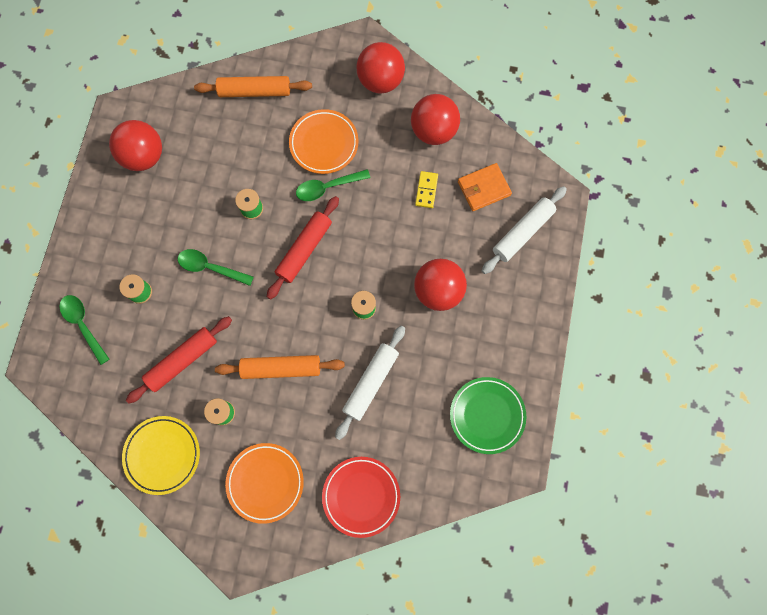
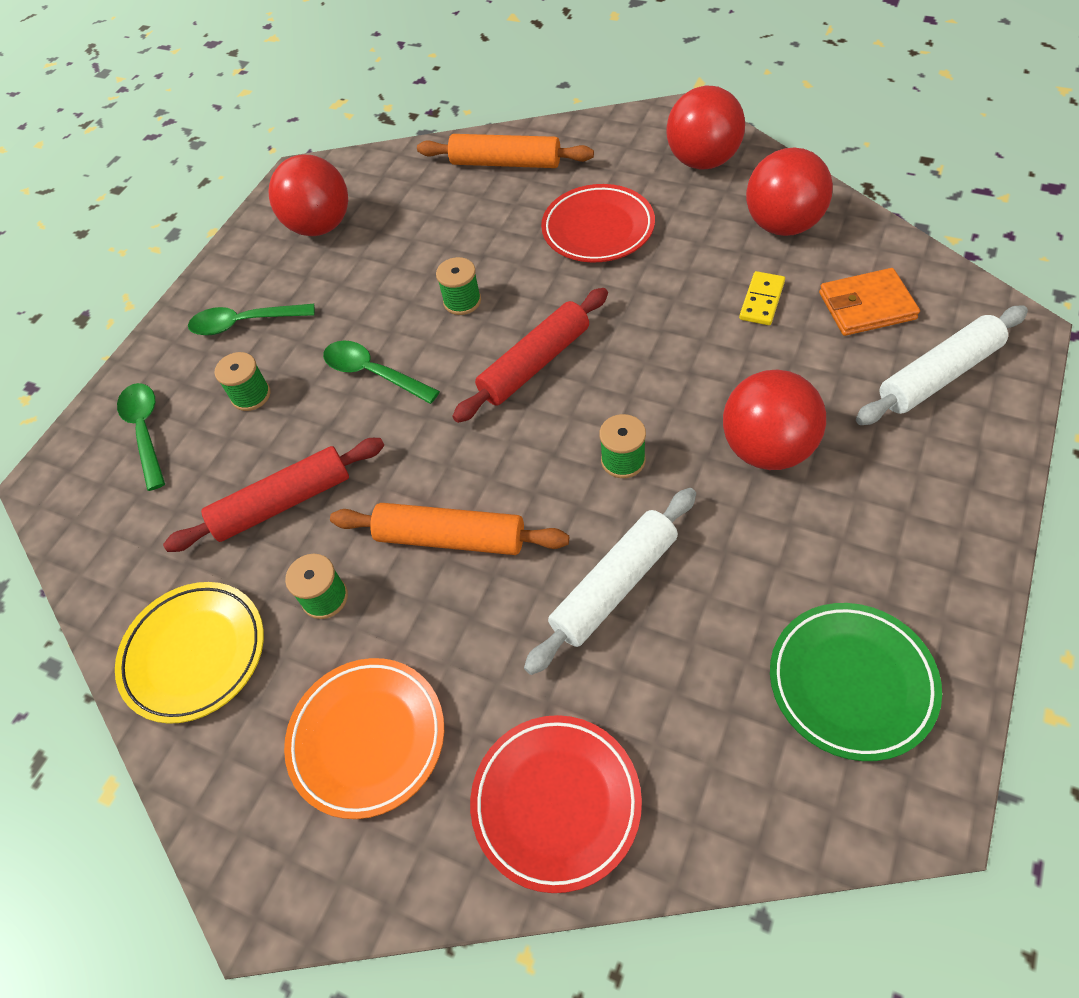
camera: 20 degrees right, 20 degrees down
orange plate [289,109,358,174] -> red plate [541,184,655,262]
green spoon [296,169,370,201] -> green spoon moved to [188,304,315,335]

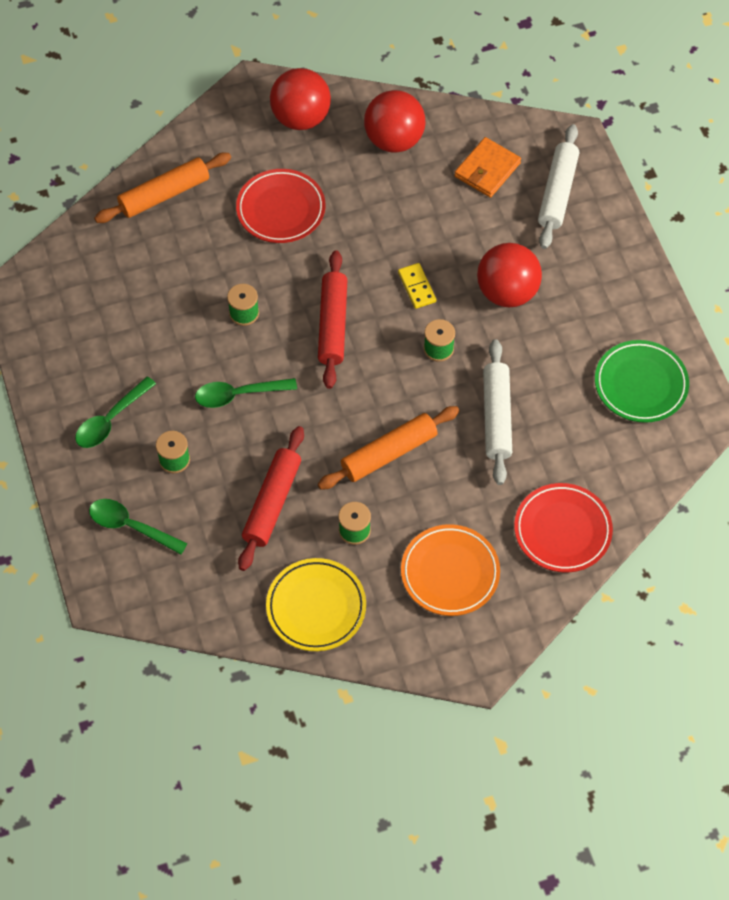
camera: 50 degrees left, 5 degrees up
red ball [268,155,348,236] -> none
yellow domino [739,271,785,325] -> yellow domino moved to [398,263,436,309]

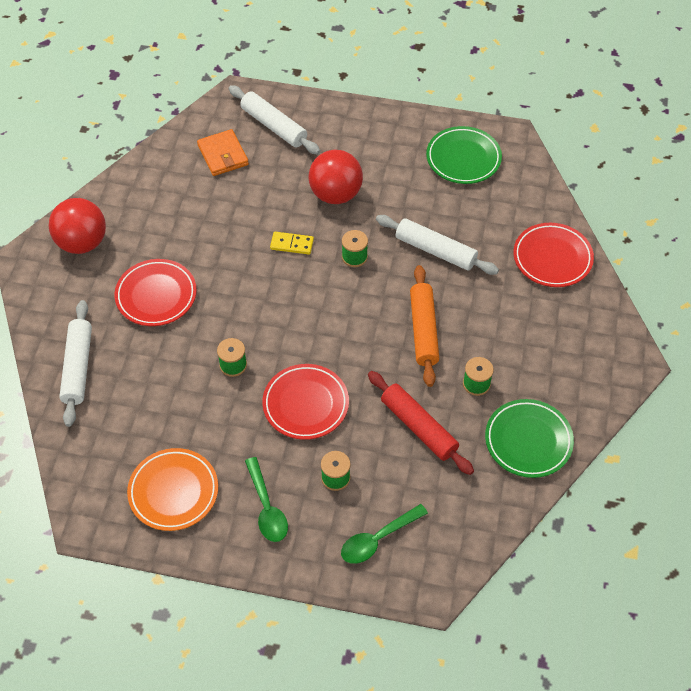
camera: 60 degrees left, 5 degrees down
orange rolling pin [94,153,231,223] -> white rolling pin [59,300,92,427]
green spoon [195,378,297,408] -> red plate [262,364,349,440]
yellow plate [266,558,366,651] -> green plate [485,399,574,478]
red rolling pin [318,250,347,389] -> none
red ball [364,90,425,153] -> none
orange plate [401,524,500,616] -> orange plate moved to [127,448,218,531]

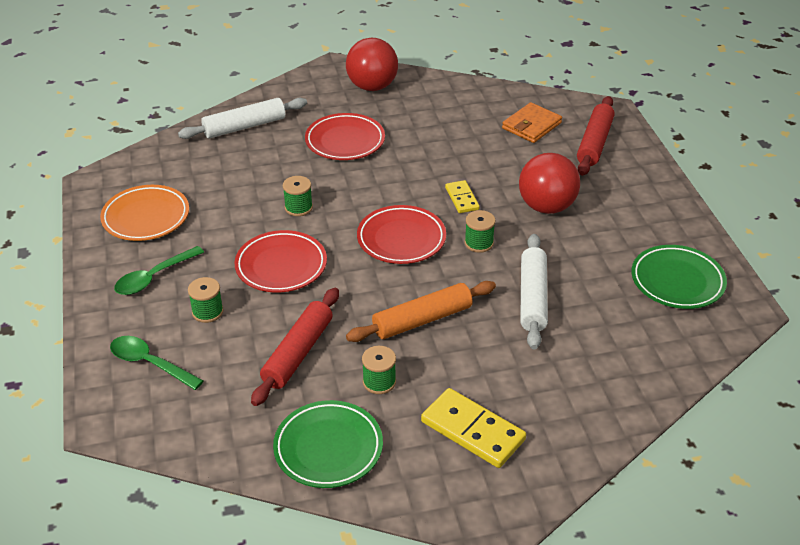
camera: 65 degrees right, 15 degrees down
white rolling pin [229,85,320,154] -> red rolling pin [577,96,615,176]
red plate [513,223,594,287] -> red plate moved to [357,205,446,264]
none -> yellow domino [421,388,526,468]

